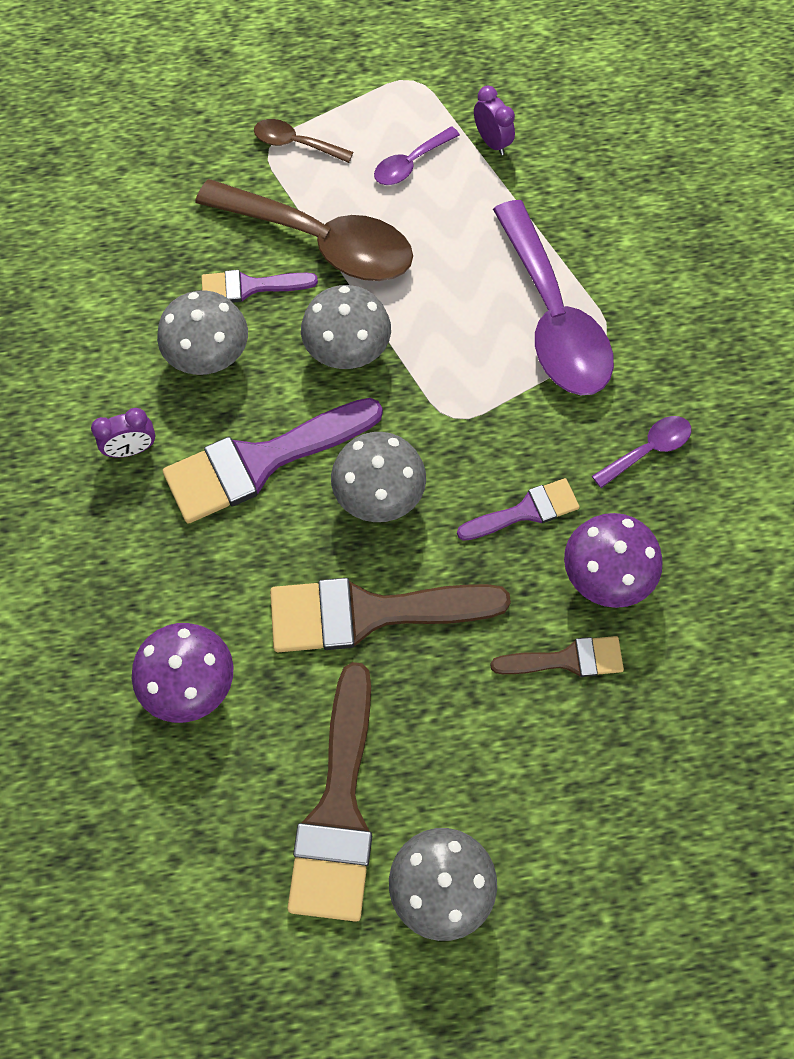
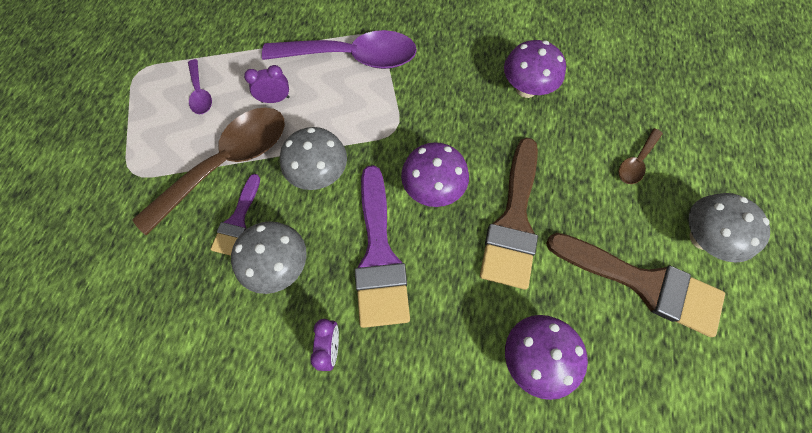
camera: 70 degrees left, 0 degrees up
brown spoon [254,119,353,163] -> brown spoon moved to [619,128,663,184]
grey mushroom [331,432,426,522] -> purple mushroom [401,142,469,207]
purple brush [457,478,580,541] -> none
purple clock [474,86,515,155] -> purple clock moved to [244,65,290,103]
brown brush [490,636,624,677] -> none
purple spoon [592,416,691,488] -> none

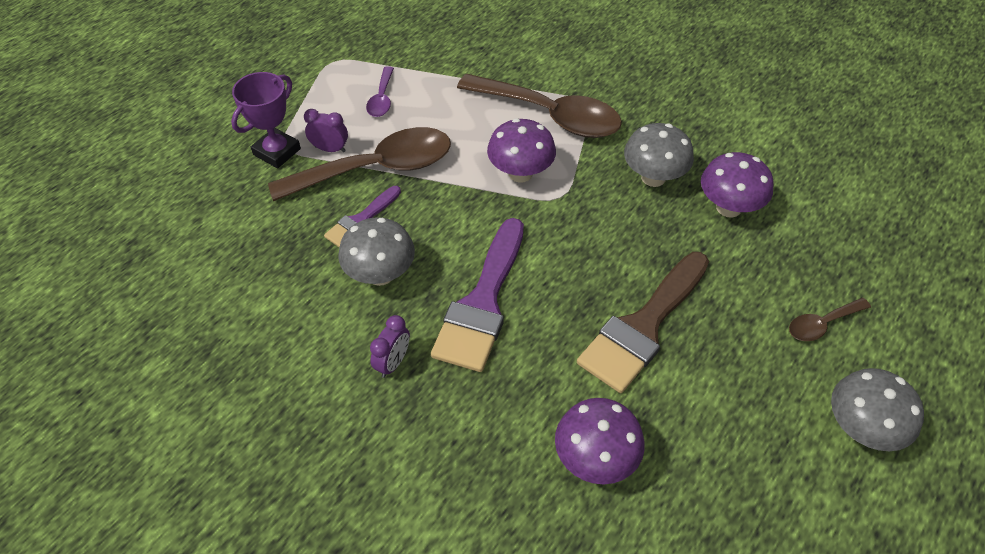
camera: 25 degrees right, 15 degrees down
purple clock [244,65,290,103] -> purple clock moved to [304,109,348,152]
purple spoon [262,30,417,69] -> brown spoon [457,74,622,138]
grey mushroom [280,127,347,190] -> grey mushroom moved to [624,123,694,187]
purple mushroom [401,142,469,207] -> purple mushroom moved to [487,118,556,183]
brown brush [546,233,725,337] -> none
none -> purple trophy [231,72,301,168]

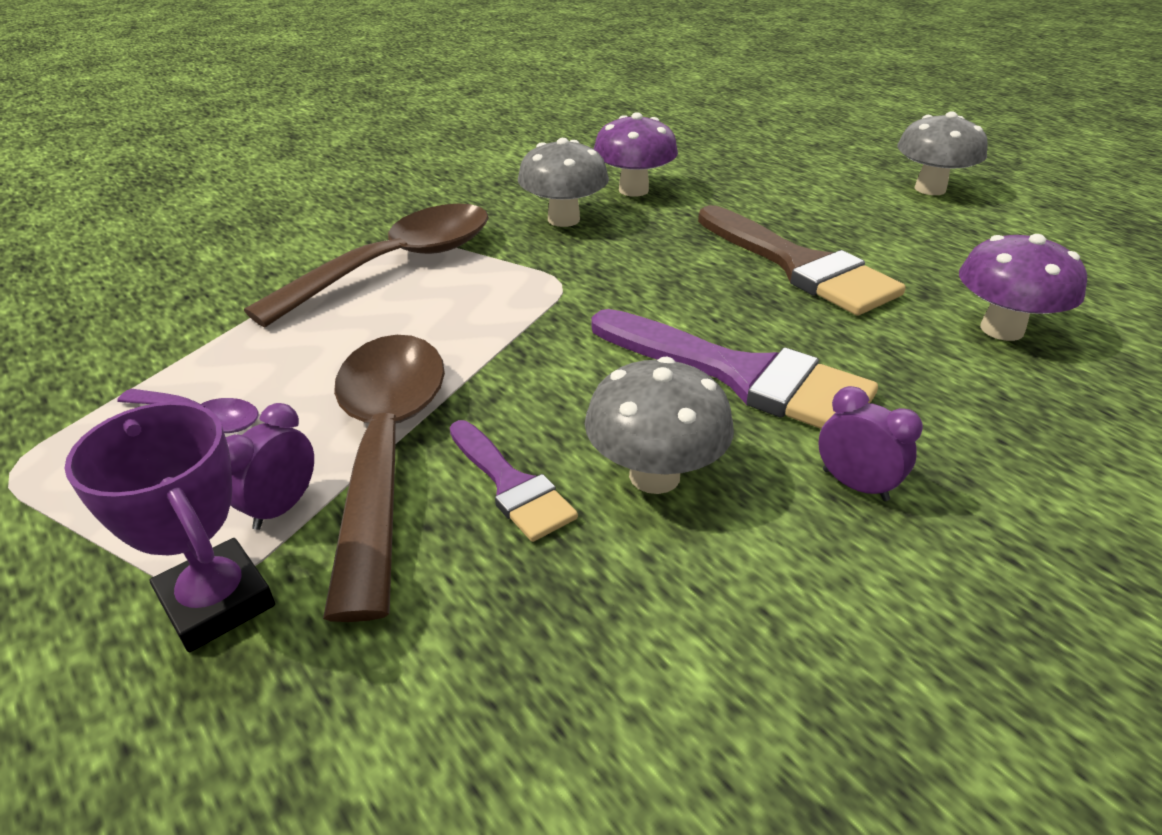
camera: 75 degrees left, 15 degrees down
purple mushroom [487,118,556,183] -> none
brown spoon [789,298,871,341] -> none

